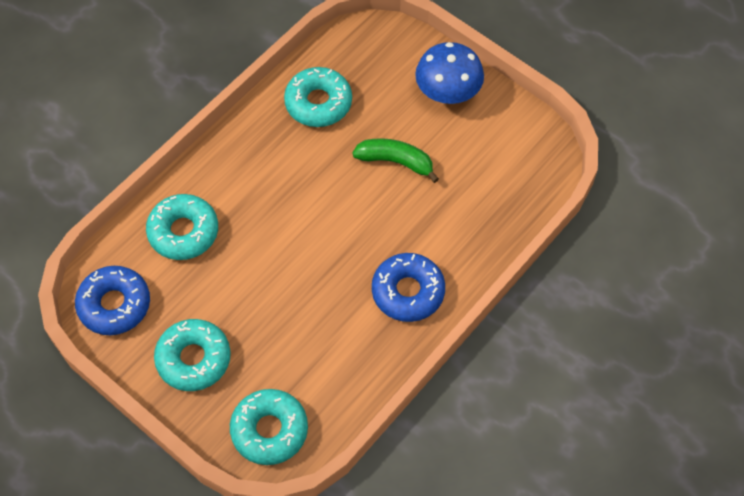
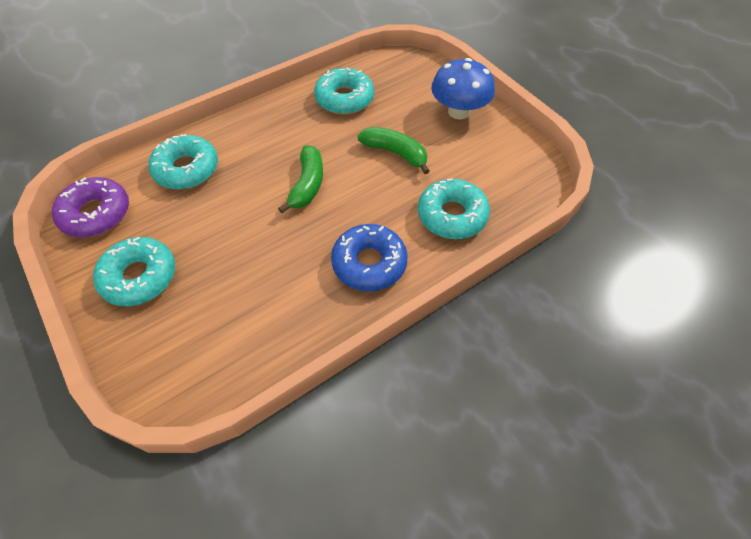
camera: 15 degrees right, 5 degrees down
blue donut [75,266,150,335] -> purple donut [52,177,129,237]
turquoise donut [230,389,308,465] -> turquoise donut moved to [418,178,490,239]
none -> green banana [278,145,323,213]

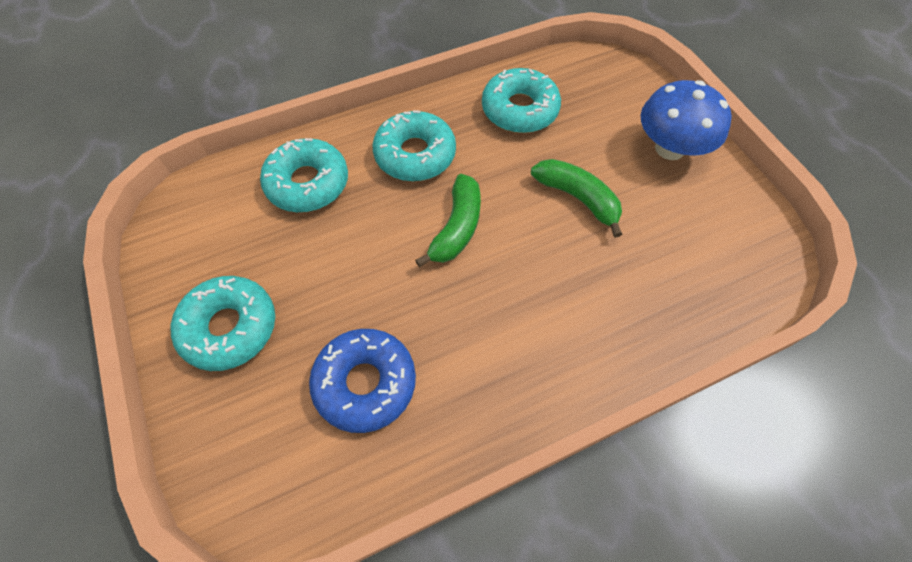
camera: 10 degrees right, 5 degrees up
purple donut [52,177,129,237] -> none
blue donut [331,224,408,292] -> blue donut moved to [309,329,416,433]
turquoise donut [418,178,490,239] -> turquoise donut moved to [373,111,456,181]

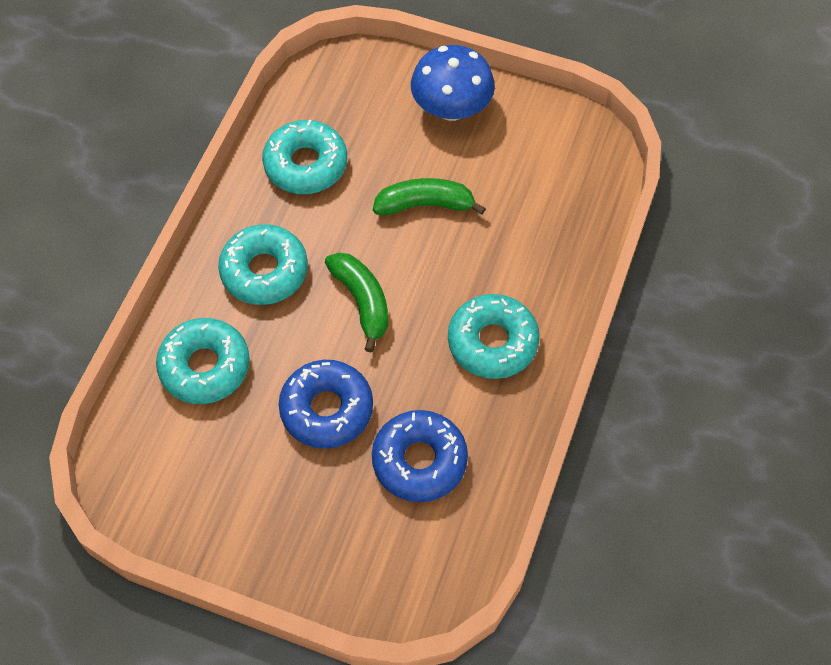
camera: 45 degrees left, 0 degrees up
turquoise donut [171,276,275,371] -> turquoise donut moved to [448,294,540,379]
none -> blue donut [279,360,373,449]

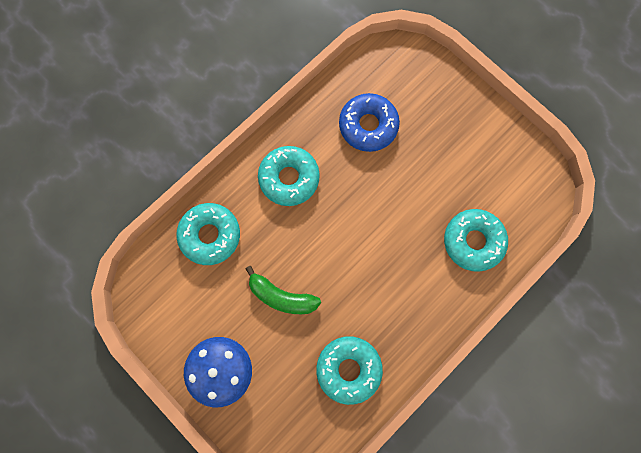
camera: 155 degrees left, 15 degrees up
turquoise donut [218,224,308,305] -> turquoise donut moved to [176,203,240,265]
blue donut [279,360,373,449] -> none
green banana [325,252,388,352] -> none

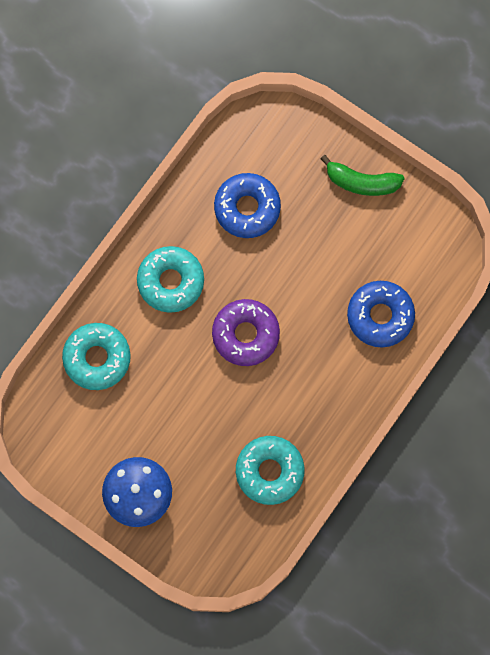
camera: 10 degrees left, 0 degrees up
green banana [245,266,321,314] -> green banana moved to [320,155,405,196]
turquoise donut [444,209,508,272] -> blue donut [347,281,415,348]
none -> purple donut [212,299,280,366]

